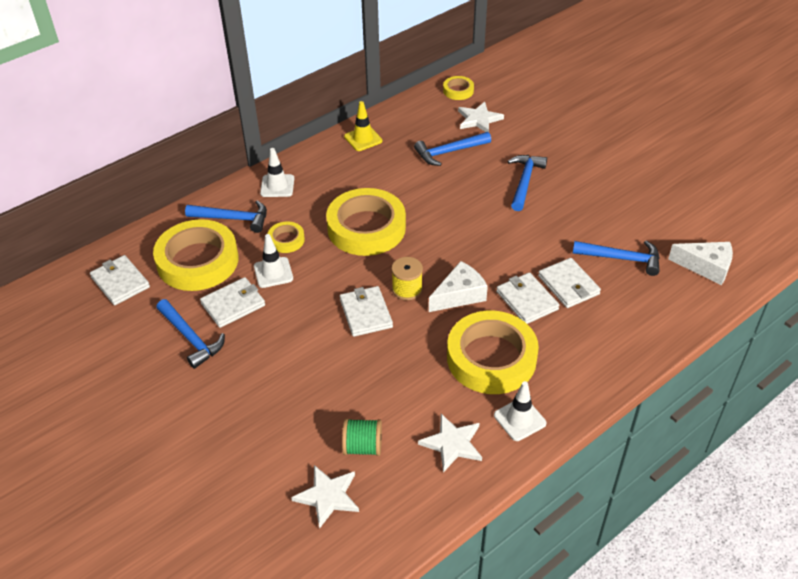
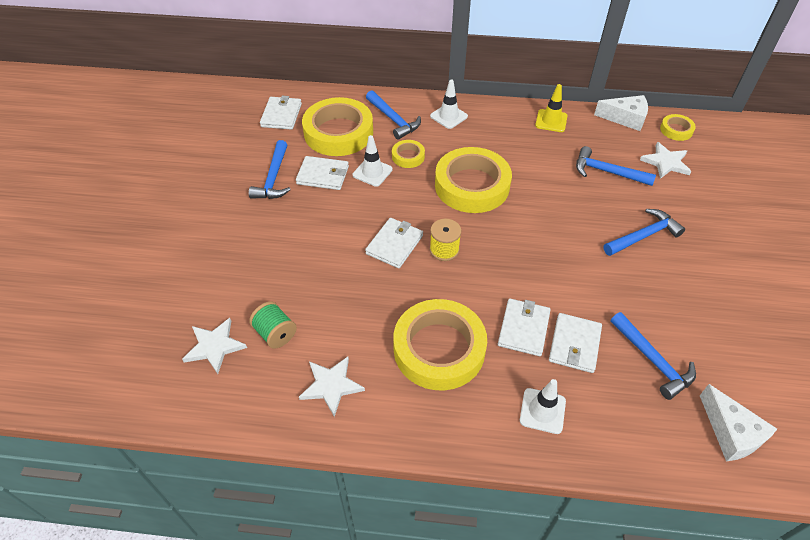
camera: 45 degrees right, 5 degrees up
white cheese [429,261,488,312] -> white cheese moved to [594,95,648,131]
white traffic cone [494,381,546,441] -> white traffic cone moved to [520,379,566,434]

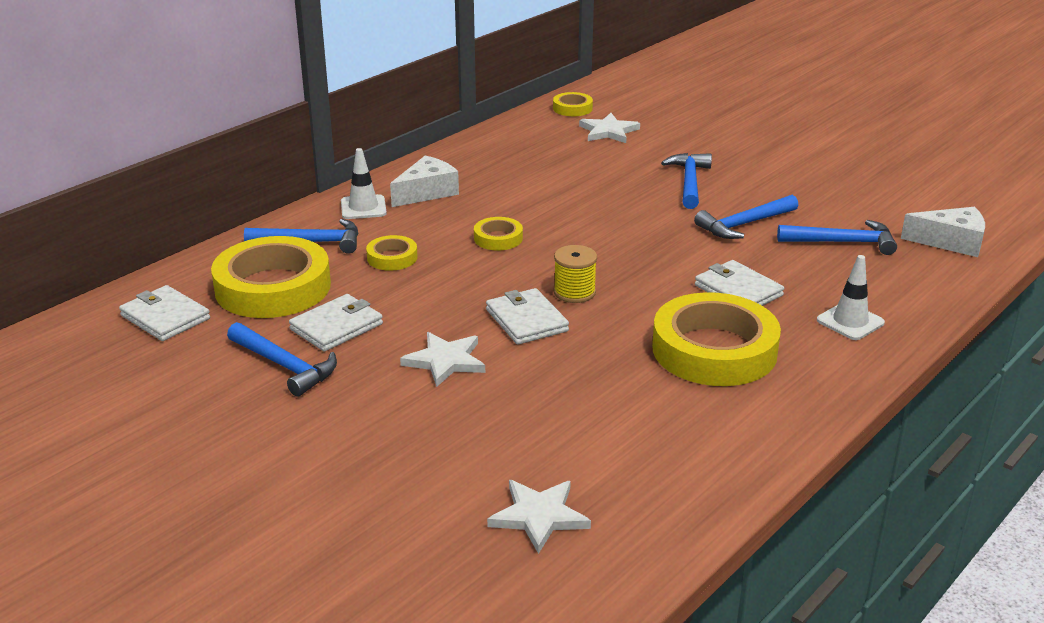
camera: 55 degrees left, 20 degrees down
green spool [249,301,297,349] -> none
white star [299,357,365,417] -> white star moved to [400,332,485,387]
white traffic cone [353,135,393,187] -> none
yellow tape [435,147,512,213] -> yellow tape [474,217,523,251], size x0.46
yellow traffic cone [535,84,567,132] -> none
white wallet [549,313,602,373] -> none
blue hammer [576,146,656,186] -> blue hammer moved to [694,195,798,239]
white cheese [594,95,648,131] -> white cheese moved to [390,155,459,207]

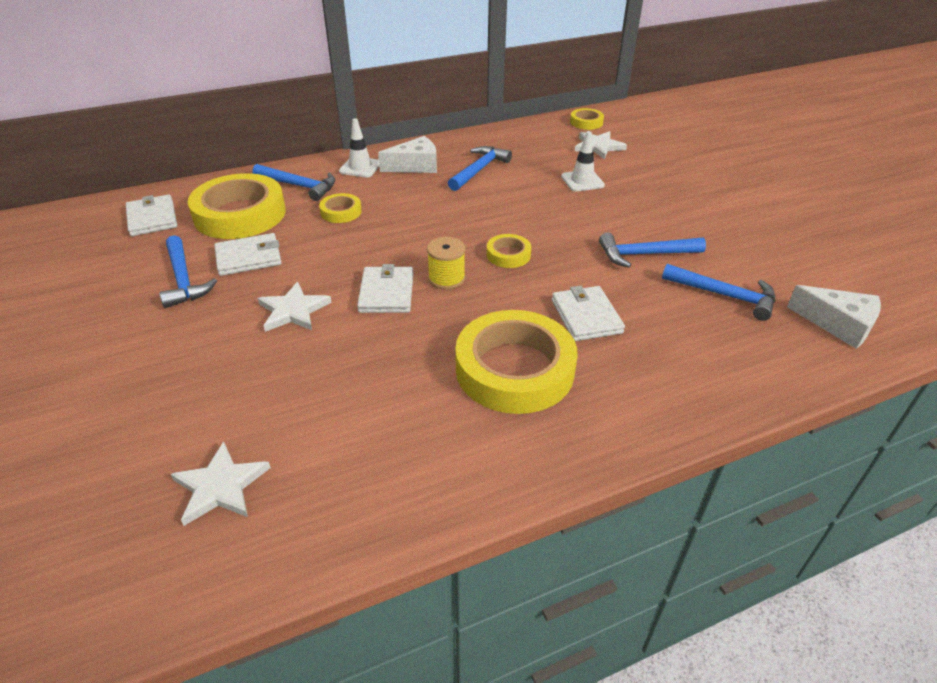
camera: 25 degrees right, 10 degrees up
yellow tape [474,217,523,251] -> yellow tape moved to [487,234,531,268]
blue hammer [661,153,712,209] -> blue hammer moved to [448,146,512,191]
white traffic cone [817,255,885,340] -> white traffic cone moved to [561,131,605,192]

